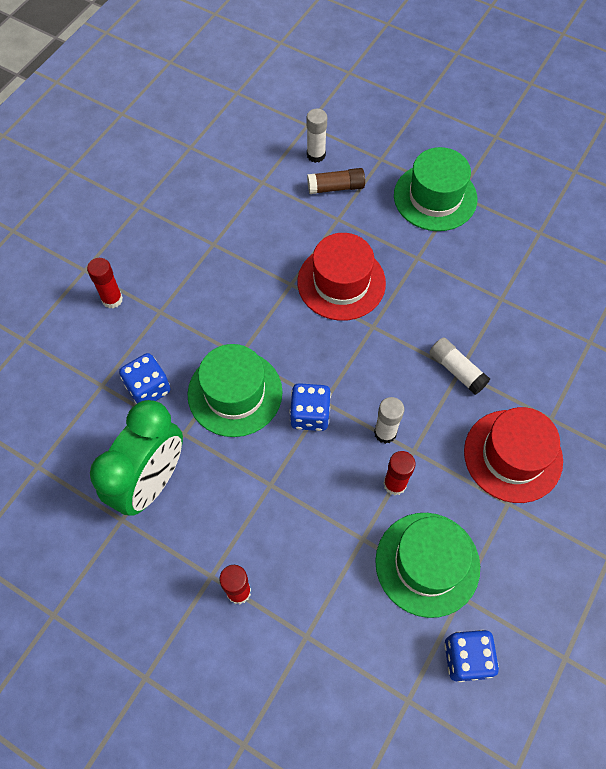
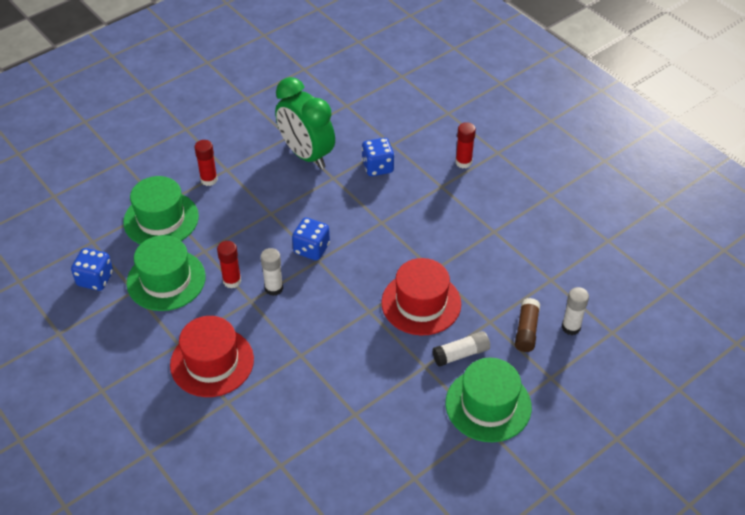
camera: 110 degrees right, 15 degrees down
green hat [188,344,282,437] -> green hat moved to [123,176,199,244]
white glue stick [429,337,490,395] -> white glue stick moved to [432,331,490,367]

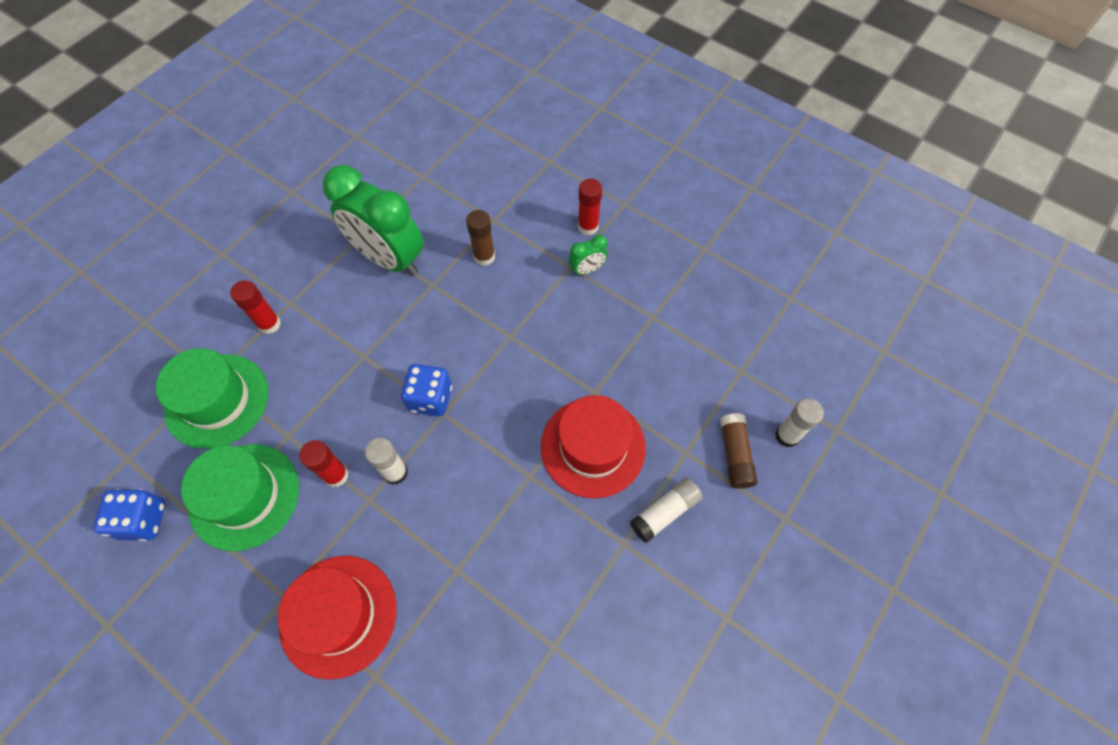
camera: 15 degrees left, 15 degrees up
blue dice [362,138,395,176] -> brown glue stick [466,210,495,266]
green hat [445,358,532,442] -> none
none -> green clock [569,234,608,276]

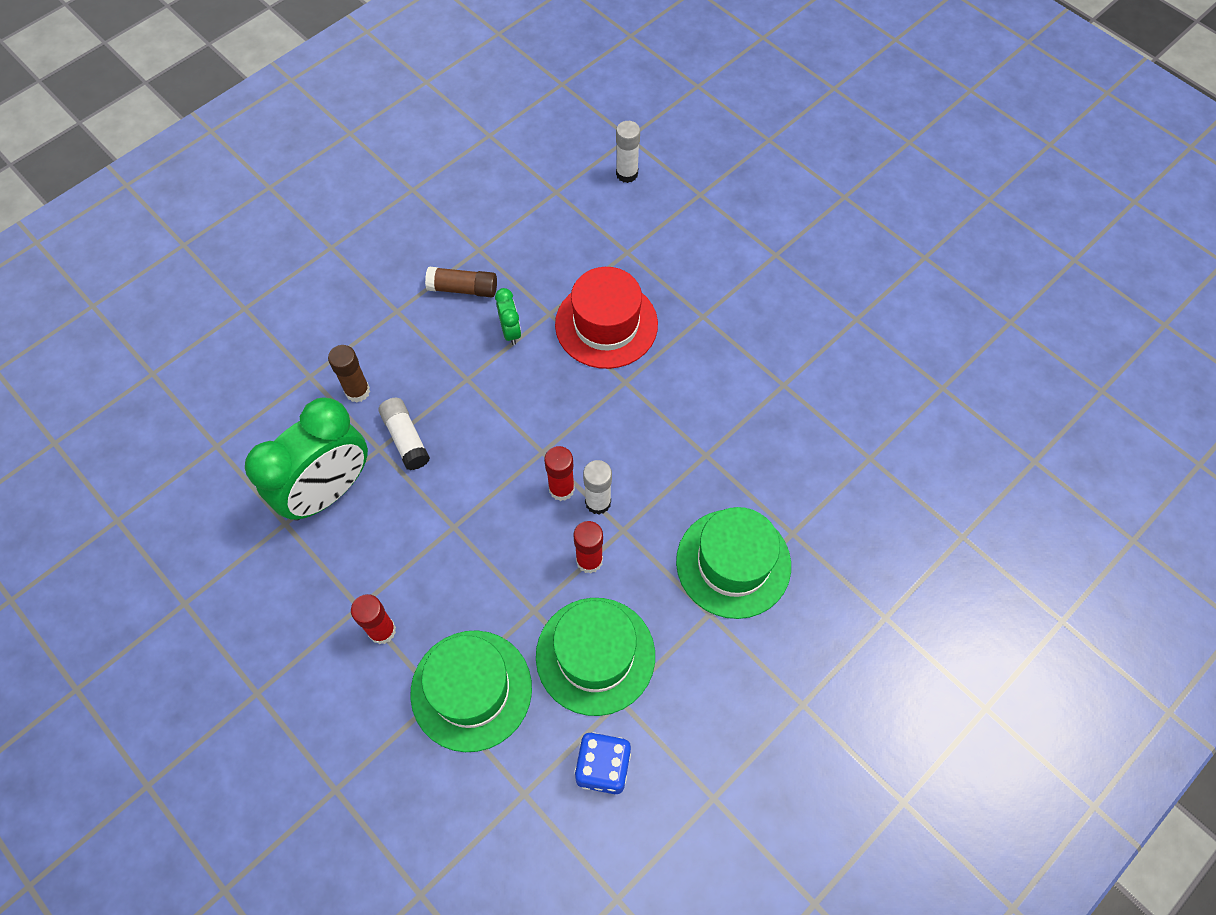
camera: 80 degrees left, 0 degrees up
red hat [278,556,397,680] -> green hat [676,507,791,619]
blue dice [401,364,452,416] -> none
green clock [569,234,608,276] -> green clock moved to [495,288,521,345]
red glue stick [578,179,602,235] -> red glue stick moved to [544,446,575,501]
white glue stick [630,478,702,543] -> white glue stick moved to [379,398,430,470]
brown glue stick [720,413,757,489] -> brown glue stick moved to [425,266,497,297]

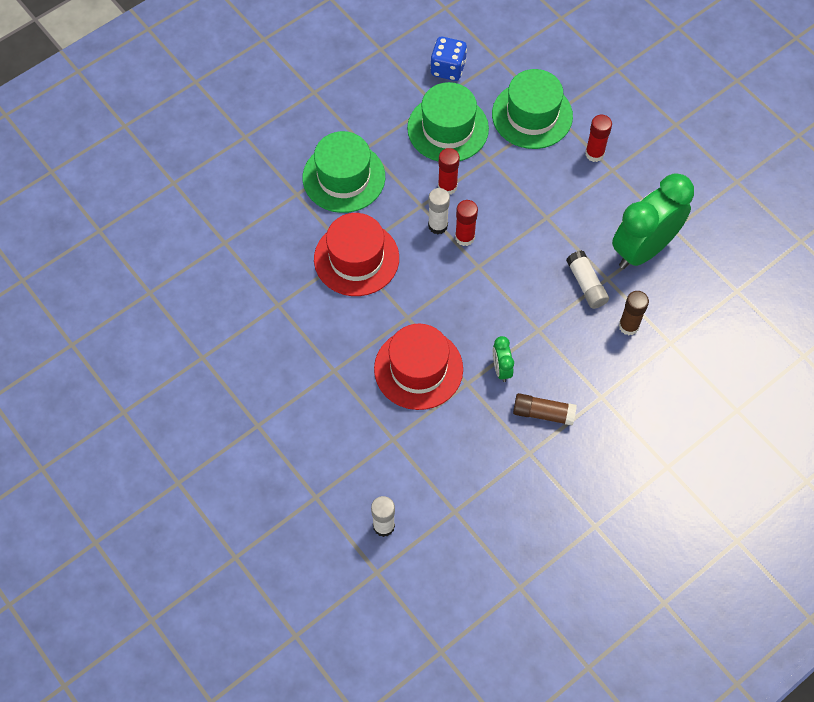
camera: 175 degrees left, 0 degrees up
none -> red hat [314,213,399,296]

